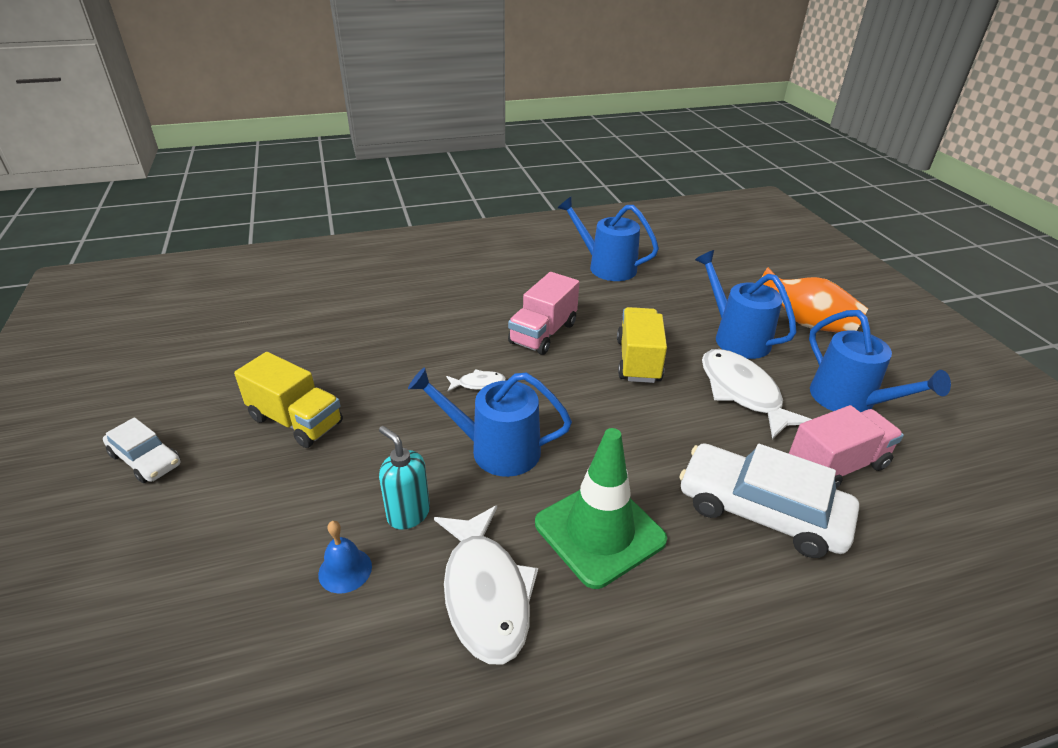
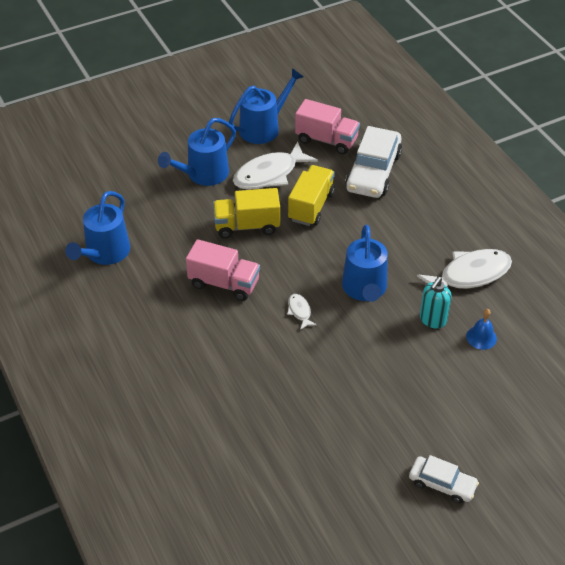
camera: 100 degrees left, 10 degrees up
white car [103,417,180,483] -> white car turned 90 degrees clockwise [409,455,479,503]
yellow truck [234,352,343,448] -> yellow truck moved to [288,165,335,226]
green traffic cone [535,428,667,589] -> none
orange vase [761,267,868,332] -> none
pink truck [789,405,904,488] -> pink truck turned 150 degrees clockwise [295,99,360,154]

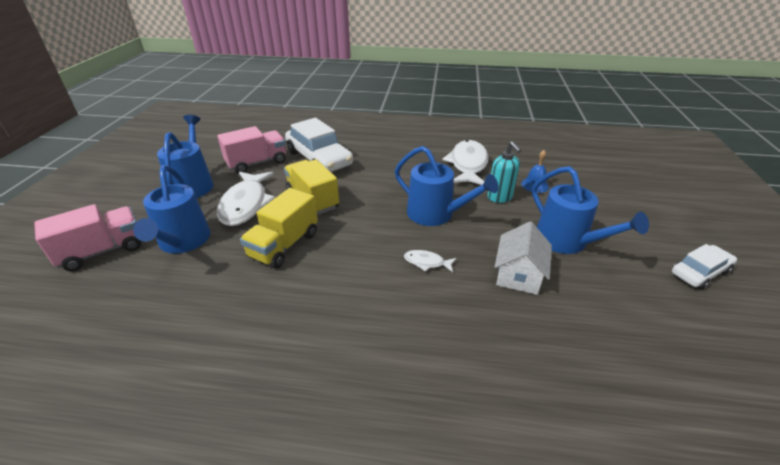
camera: 55 degrees left, 10 degrees down
blue watering can [65,191,130,265] -> blue watering can moved to [532,166,649,254]
pink truck [186,239,260,301] -> pink truck moved to [34,204,141,271]
none -> white house [494,221,552,295]

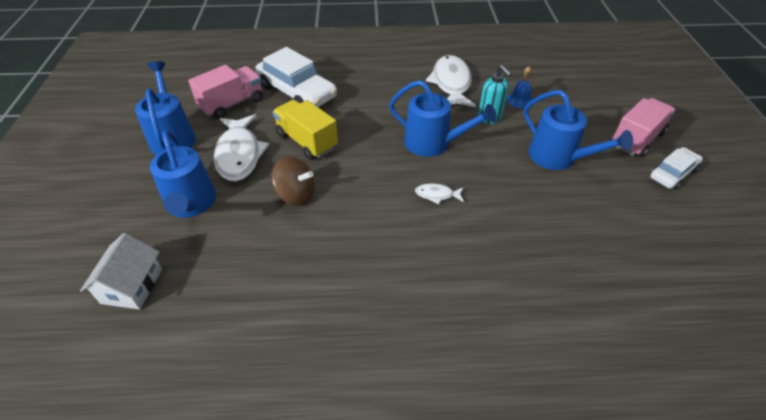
camera: 10 degrees left, 10 degrees up
pink truck [34,204,141,271] -> pink truck moved to [611,98,676,158]
yellow truck [240,188,318,269] -> brown spinning top [272,156,315,206]
white house [494,221,552,295] -> white house moved to [80,233,162,310]

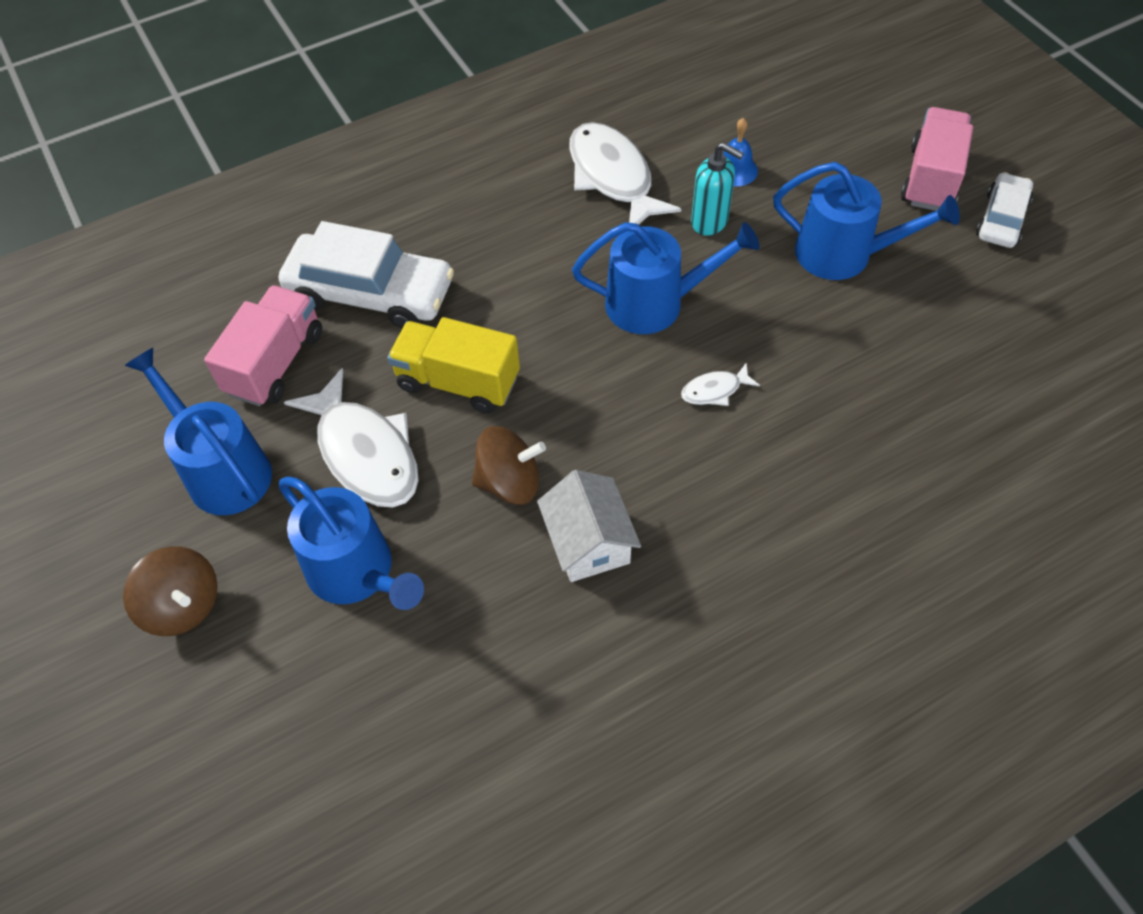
camera: 25 degrees left, 10 degrees up
white house [80,233,162,310] -> white house moved to [537,470,641,582]
none -> brown spinning top [123,546,218,636]

